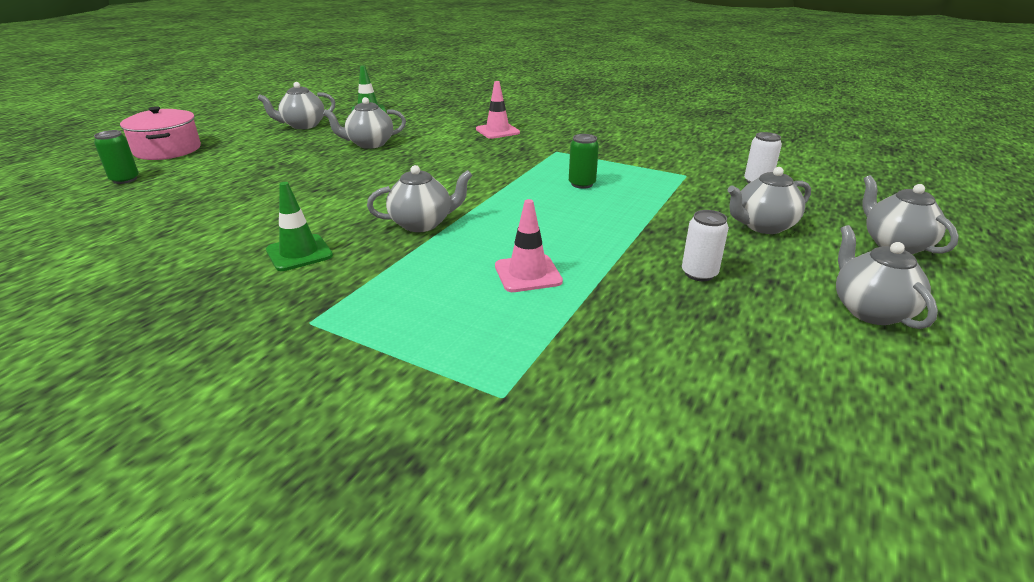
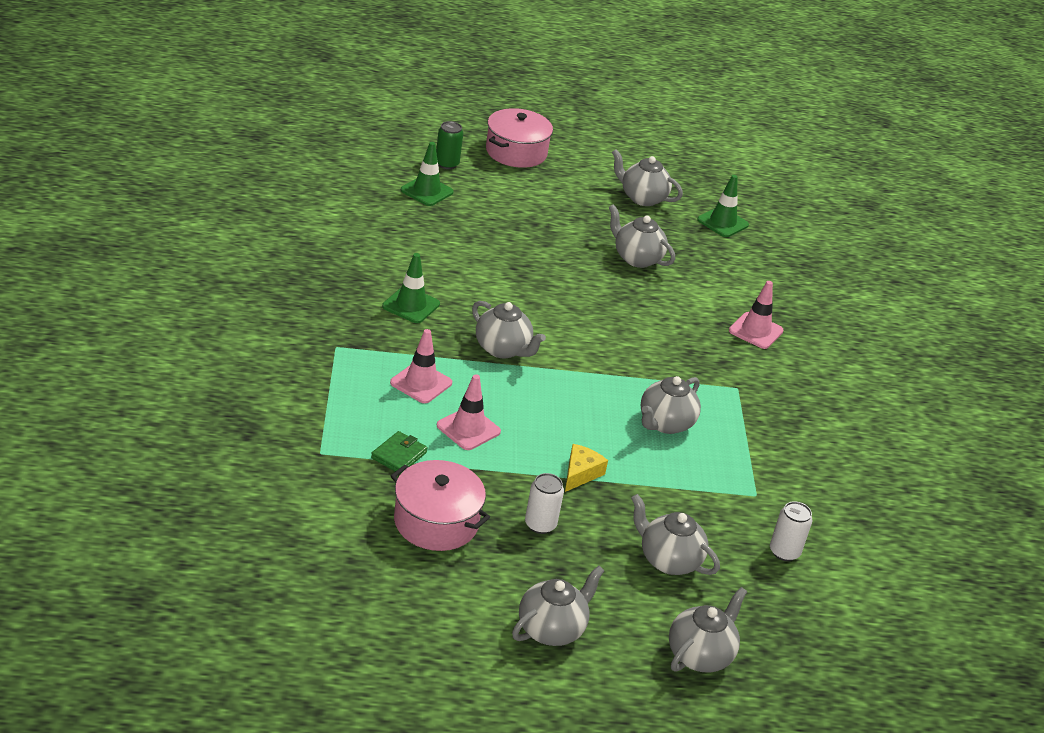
camera: 55 degrees right, 5 degrees up
green can [569,134,599,189] -> grey teapot [641,376,701,434]
none -> green wallet [371,431,427,474]
none -> pink traffic cone [390,329,452,403]
none -> pink pot [391,460,490,551]
none -> green traffic cone [401,142,454,206]
none -> yellow cheese [565,444,608,492]

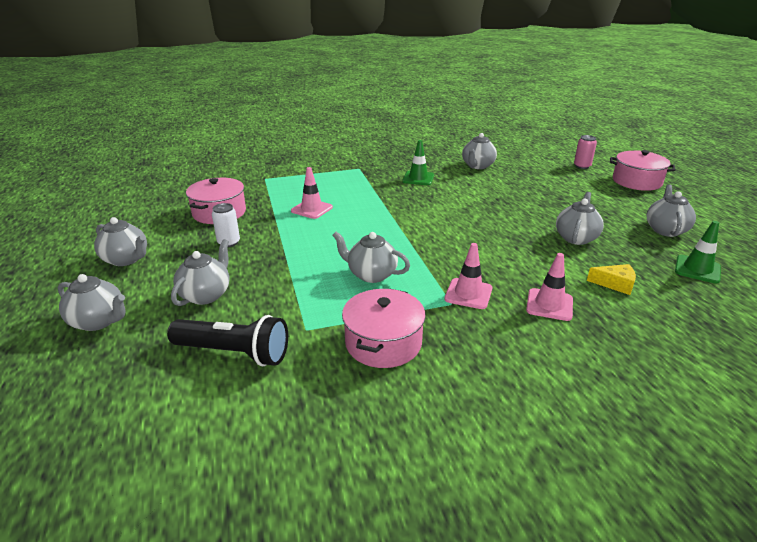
camera: 80 degrees right, 5 degrees down
green wallet [371,431,427,474] -> none
pink traffic cone [390,329,452,403] -> pink traffic cone moved to [444,243,492,309]
green traffic cone [401,142,454,206] -> none
green can [436,121,463,169] -> pink can [574,135,597,169]
grey teapot [472,301,546,358] -> grey teapot moved to [462,133,497,169]
yellow cheese [565,444,608,492] -> yellow cheese moved to [587,264,636,295]
white can [770,501,812,561] -> black flashlight [167,315,288,366]
none -> pink pot [342,289,426,368]

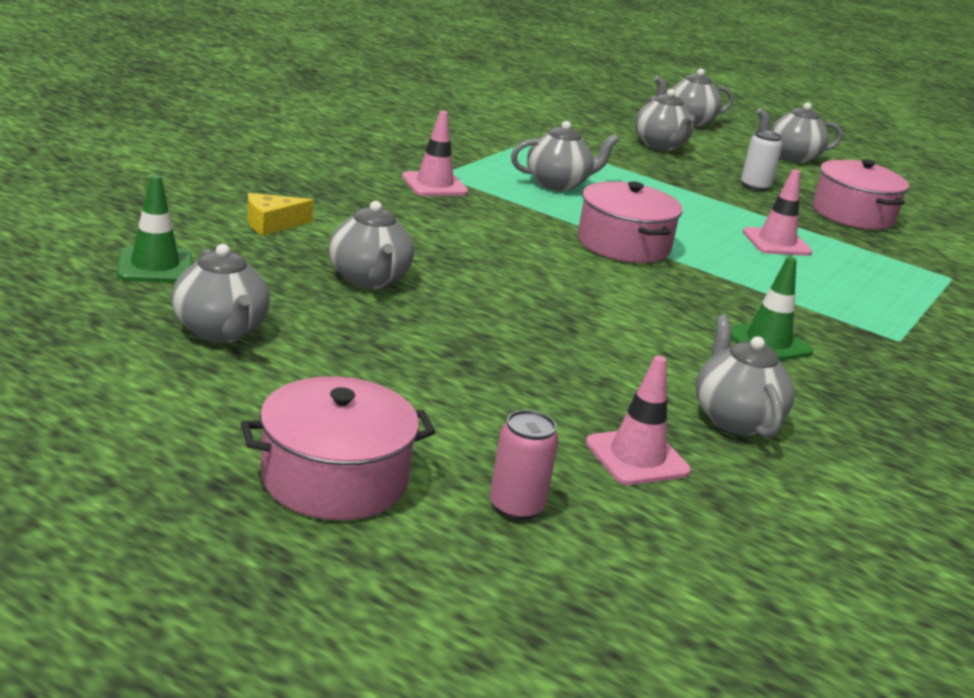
camera: 135 degrees right, 5 degrees down
black flashlight [167,315,288,366] -> none
pink pot [342,289,426,368] -> pink pot moved to [578,181,683,263]
pink traffic cone [526,253,573,321] -> pink traffic cone moved to [586,356,691,485]

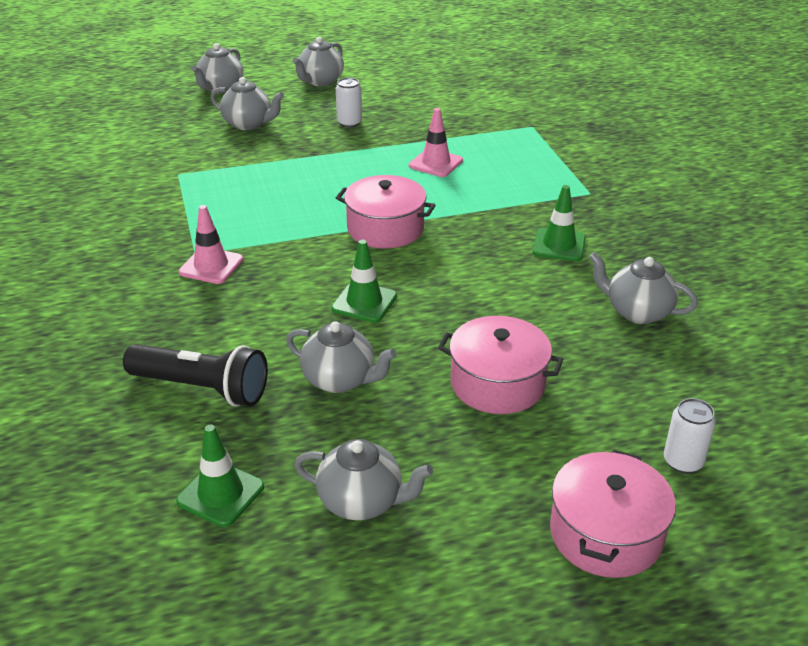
camera: 45 degrees left, 10 degrees up
yellow cheese [247,193,314,235] -> black flashlight [123,344,268,407]
pink can [490,410,559,521] -> white can [664,398,716,474]
grey teapot [511,121,619,191] -> none
pink traffic cone [586,356,691,485] -> none
pink pot [813,159,909,230] -> pink pot moved to [438,316,563,414]
none -> green traffic cone [331,240,397,323]

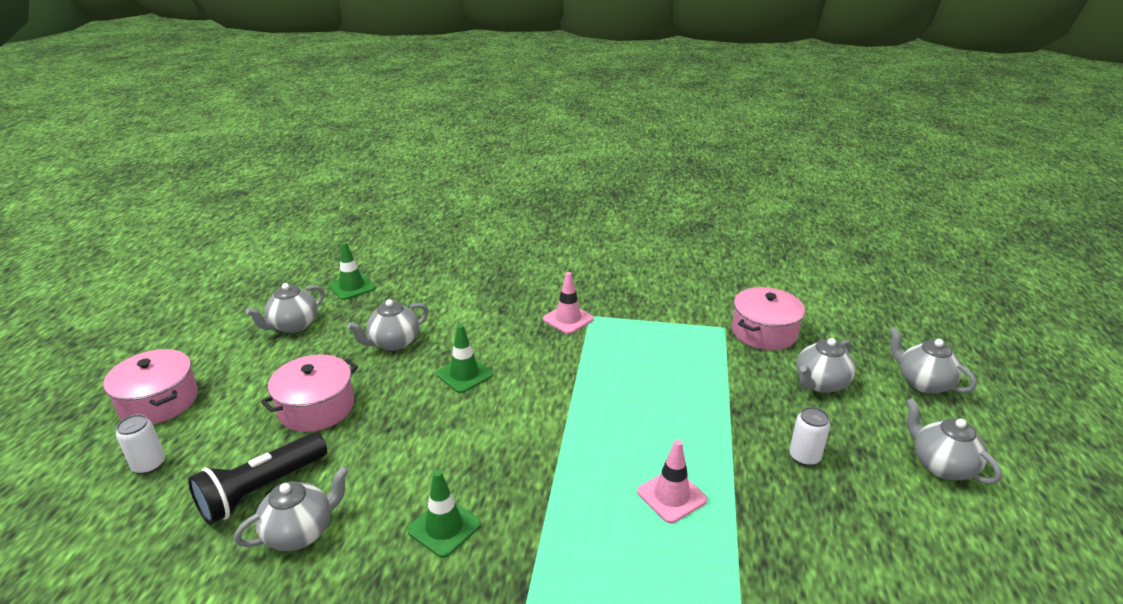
camera: 115 degrees right, 5 degrees down
black flashlight [123,344,268,407] -> black flashlight moved to [188,432,327,525]
pink pot [336,175,436,249] -> pink pot moved to [732,287,805,350]

